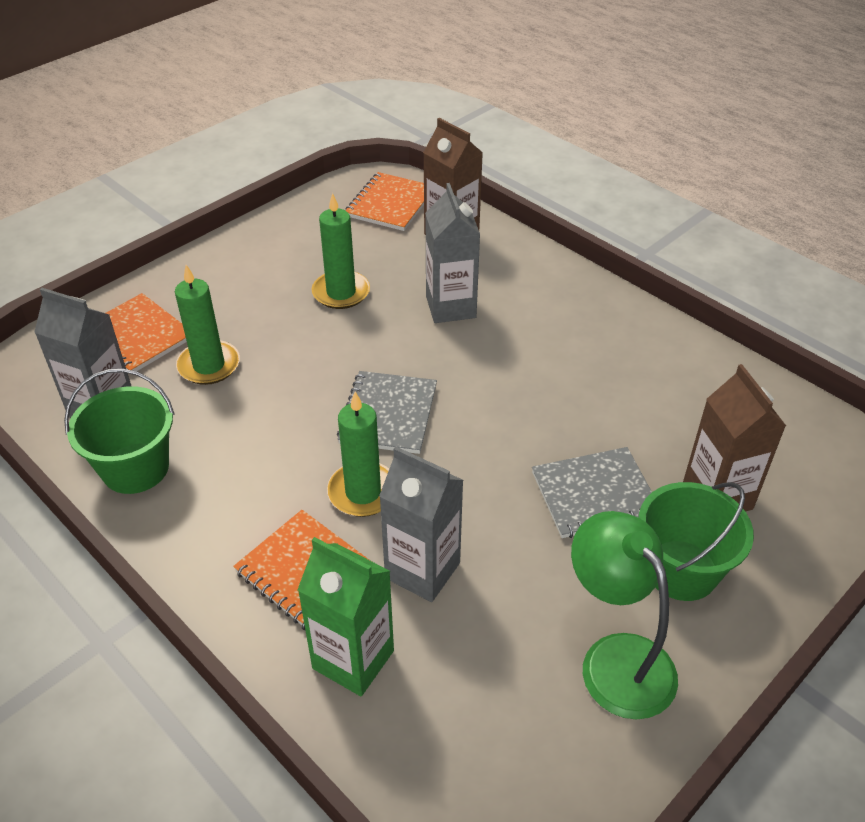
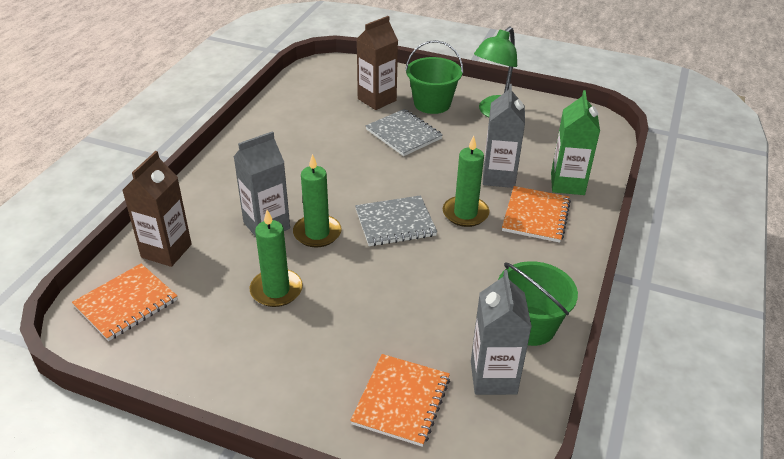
camera: 115 degrees left, 5 degrees down
green candle [175,265,240,385] -> green candle moved to [293,154,341,248]
orange notebook [345,172,424,231] -> orange notebook turned 45 degrees counterclockwise [72,264,177,341]

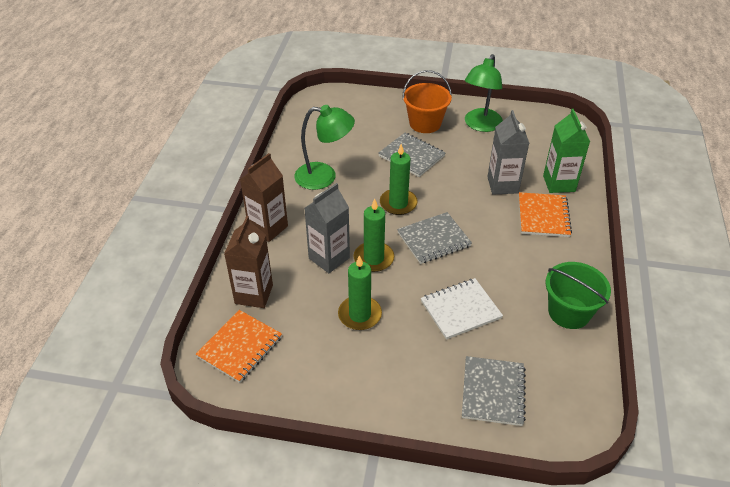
camera: 10 degrees left, 5 degrees up
orange notebook [350,354,450,447] -> grey notebook [462,356,526,426]
brown carton [357,16,398,110] -> brown carton moved to [240,153,288,242]
green bucket [405,40,463,114] -> orange bucket [402,70,452,133]
green candle [443,136,489,227] -> green candle moved to [380,144,418,215]
grey carton [471,270,532,395] -> none
none -> green lamp [294,105,355,190]
none -> white notebook [421,278,503,340]

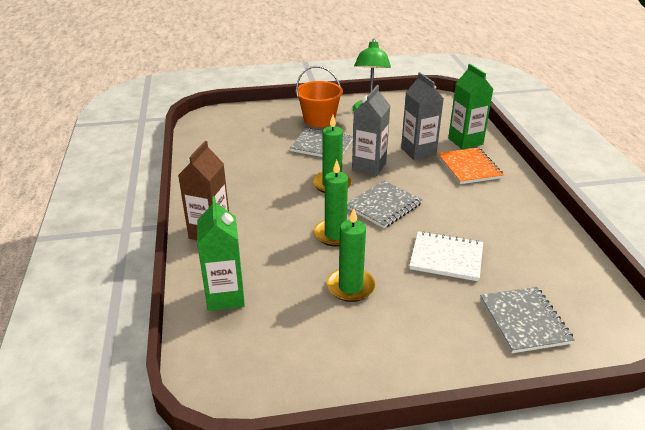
camera: 20 degrees left, 10 degrees down
orange notebook [196,310,282,383] -> none
brown carton [224,216,273,308] -> green carton [197,196,245,311]
green lamp [294,105,355,190] -> none
grey carton [305,183,350,273] -> grey carton moved to [352,85,390,176]
white notebook [421,278,503,340] -> white notebook turned 60 degrees clockwise [409,231,483,281]
green bucket [545,262,611,329] -> none

